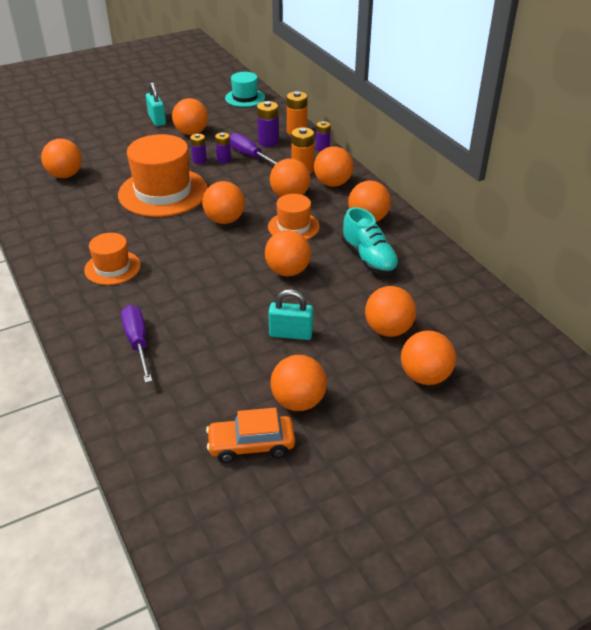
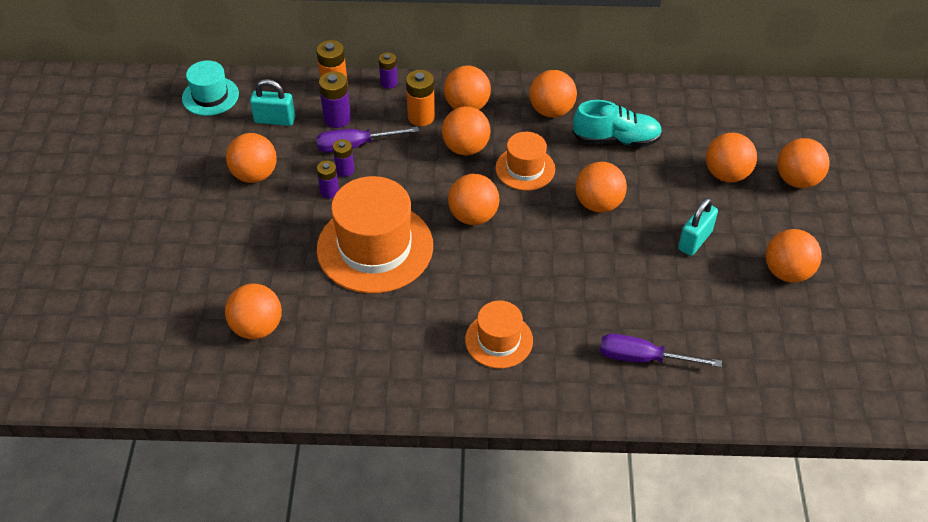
camera: 60 degrees left, 10 degrees up
turquoise padlock [146,82,166,126] -> turquoise padlock moved to [250,79,295,126]
orange car [206,408,295,463] -> none

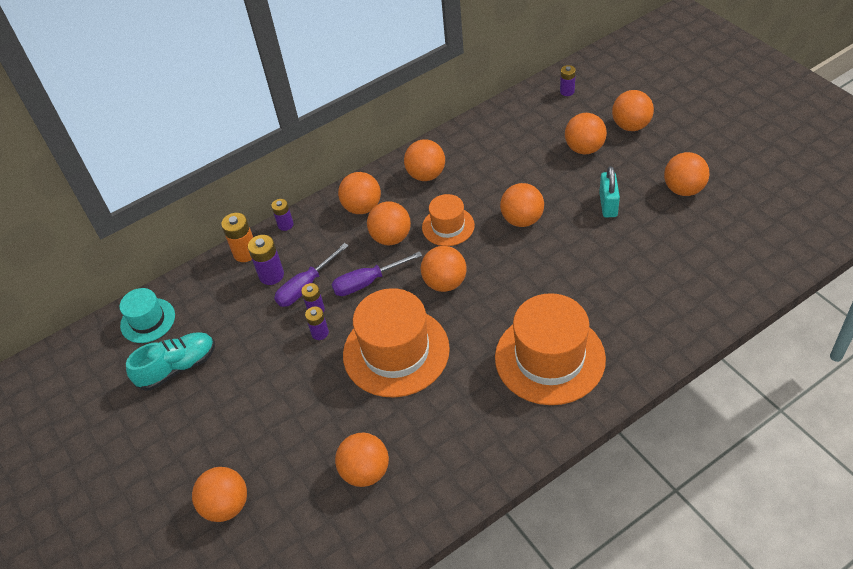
camera: 30 degrees left, 0 degrees up
orange ball [226,133,277,183] -> orange ball moved to [192,467,247,522]
turquoise padlock [250,79,295,126] -> none
orange battery [406,70,435,126] -> none
orange hat [465,301,533,369] -> orange hat [495,293,606,405], size x1.83
turquoise shoe [573,100,662,147] -> turquoise shoe moved to [126,332,215,391]
purple screwdriver [600,334,722,367] -> purple screwdriver moved to [331,251,422,296]
none -> purple battery [560,65,576,96]

